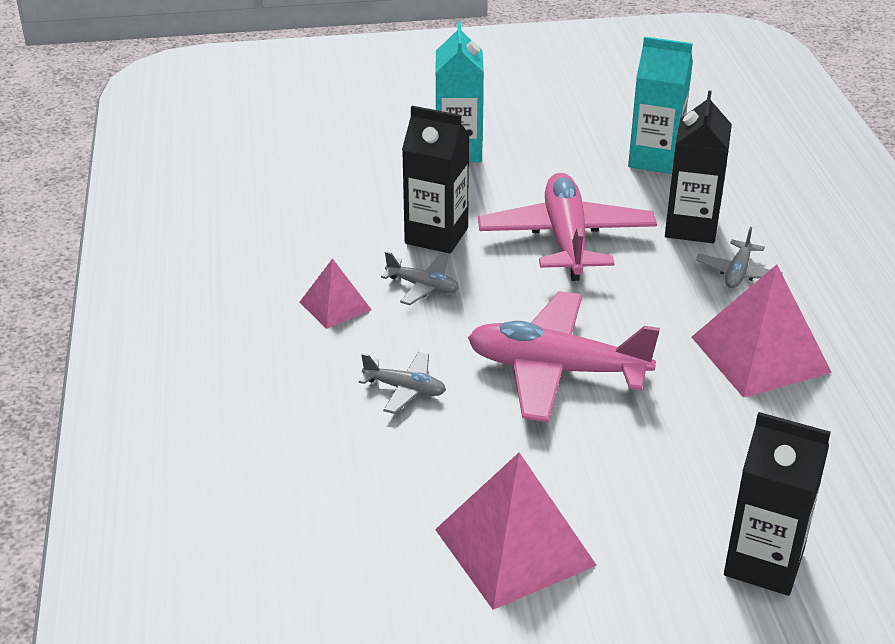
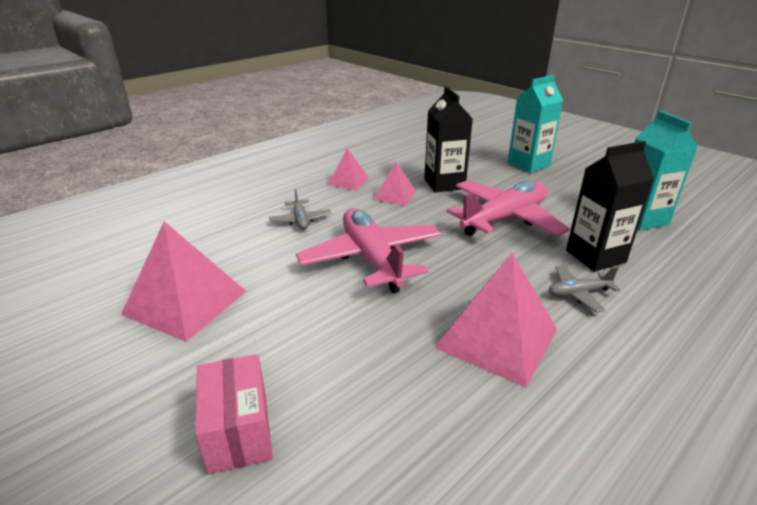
camera: 55 degrees right, 5 degrees down
grey plane [381,251,459,305] -> pink pyramid [374,162,416,206]
black carton [724,412,831,596] -> pink box [195,354,273,474]

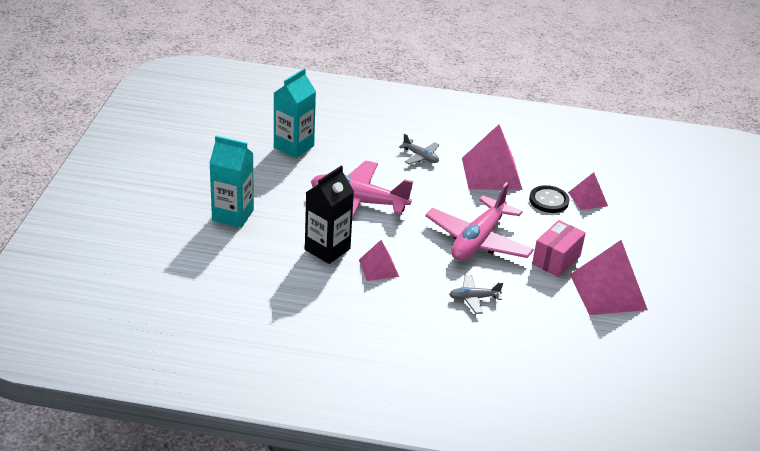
camera: 130 degrees left, 5 degrees up
pink box [195,354,273,474] -> pink box moved to [532,220,586,277]
grey plane [269,189,331,229] -> grey plane turned 135 degrees counterclockwise [449,275,503,314]
pink pyramid [328,148,369,190] -> pink pyramid moved to [568,172,608,210]
black carton [566,141,654,272] -> none
none -> black button [529,185,569,213]

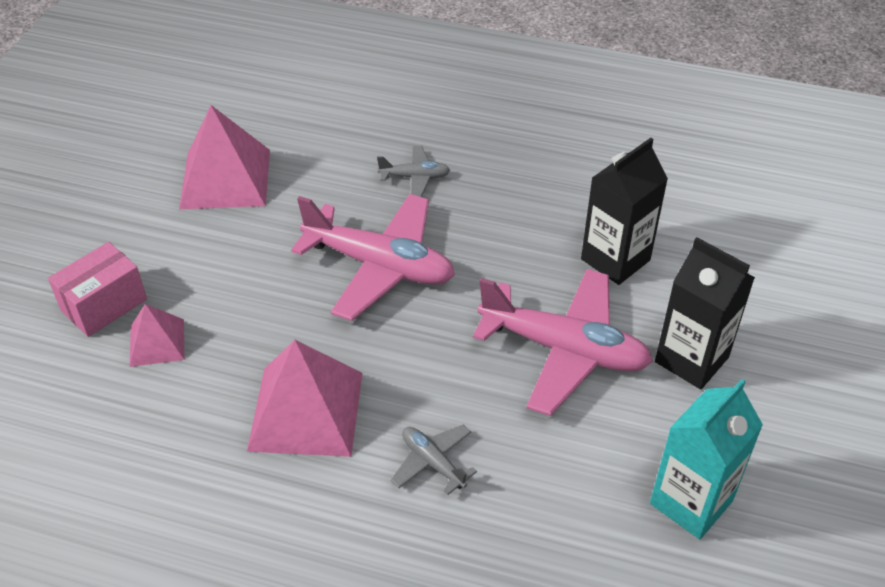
camera: 170 degrees left, 10 degrees up
turquoise carton [209,136,254,228] -> none
pink pyramid [359,240,399,281] -> none
pink plane [425,182,534,261] -> pink plane turned 75 degrees clockwise [291,194,455,321]
black button [529,185,569,213] -> none
pink box [532,220,586,277] -> pink box moved to [48,242,147,337]
none -> black carton [655,237,755,389]

